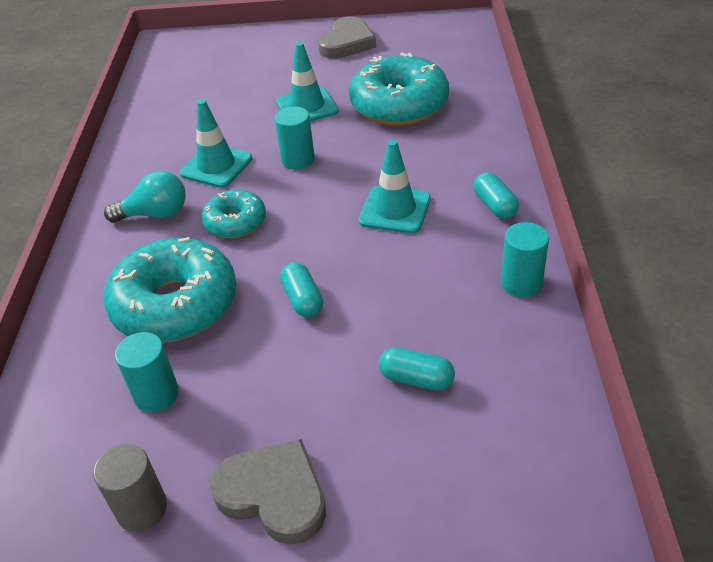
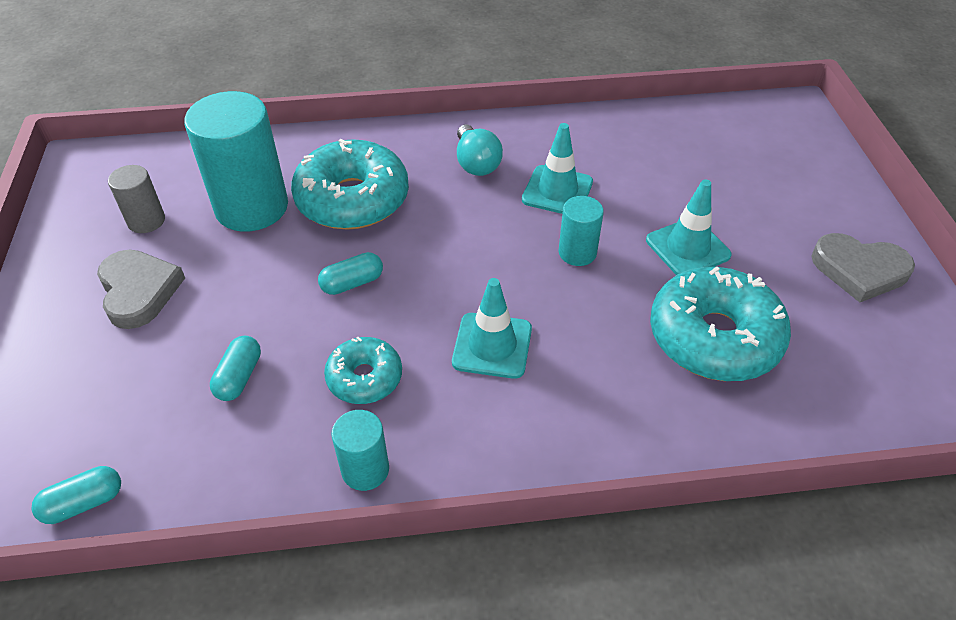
camera: 80 degrees right, 5 degrees up
turquoise cylinder [115,332,179,412] -> turquoise cylinder [184,91,288,232], size x2.00
turquoise donut [202,190,266,238] -> turquoise donut moved to [324,337,402,404]
grey heart [210,439,326,544] -> grey heart turned 45 degrees counterclockwise [97,250,185,329]
turquoise capsule [474,172,519,219] -> turquoise capsule moved to [32,466,121,524]

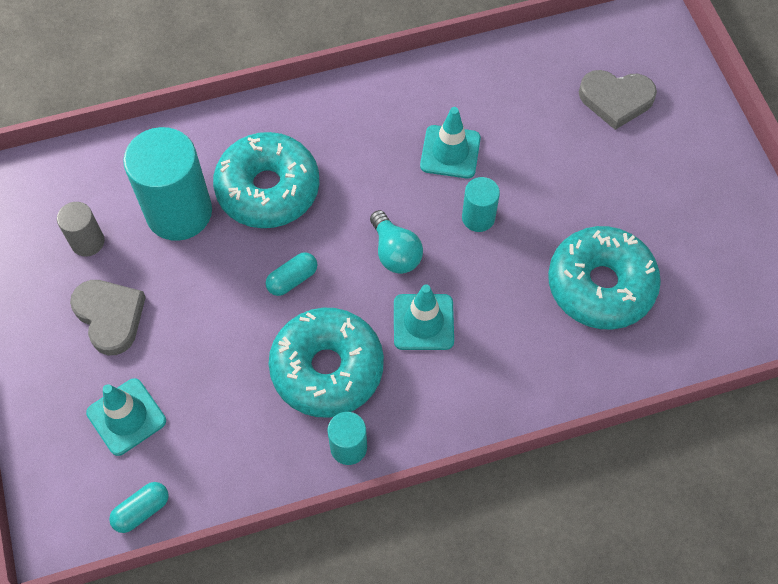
camera: 10 degrees left, 15 degrees up
turquoise capsule [210,336,261,401] -> none
turquoise donut [324,337,402,404] -> turquoise donut [269,308,384,418], size x1.82
turquoise light bulb [457,125,503,176] -> turquoise light bulb moved to [370,210,423,274]
turquoise traffic cone [646,179,732,275] -> turquoise traffic cone moved to [86,378,166,456]
grey heart [811,233,915,302] -> grey heart moved to [579,70,657,130]

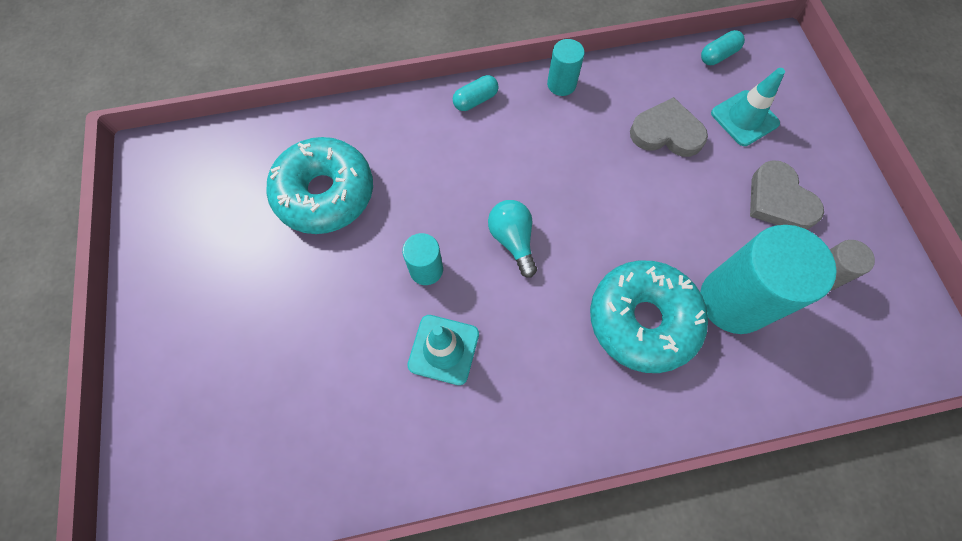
camera: 175 degrees left, 5 degrees up
turquoise capsule [266,252,317,296] -> turquoise capsule moved to [453,75,499,111]
turquoise donut [269,308,384,418] -> none
turquoise traffic cone [394,285,454,350] -> none
grey heart [579,70,657,130] -> grey heart moved to [630,97,708,157]

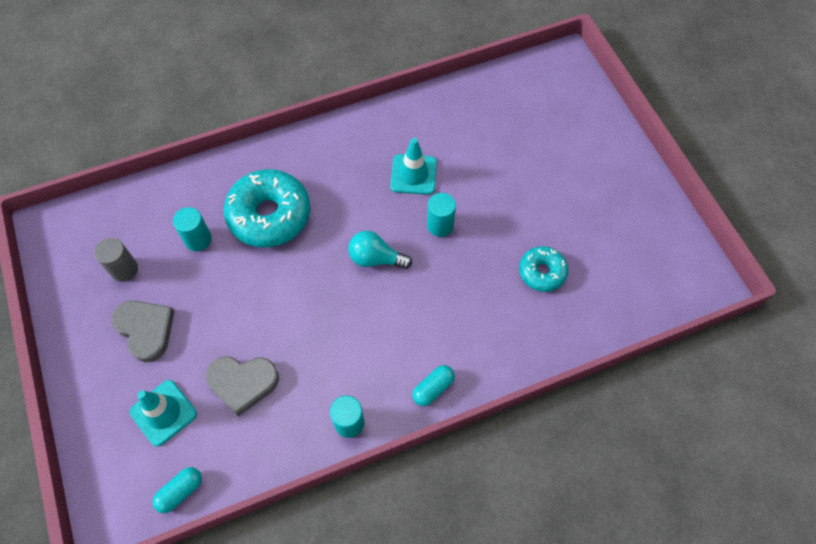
camera: 170 degrees right, 5 degrees down
turquoise donut [266,137,373,234] -> turquoise donut [519,246,568,292], size x0.55
turquoise light bulb [488,200,537,278] -> turquoise light bulb turned 135 degrees clockwise [348,231,412,269]
turquoise cylinder [700,225,837,334] -> turquoise cylinder [173,207,212,251], size x0.50

